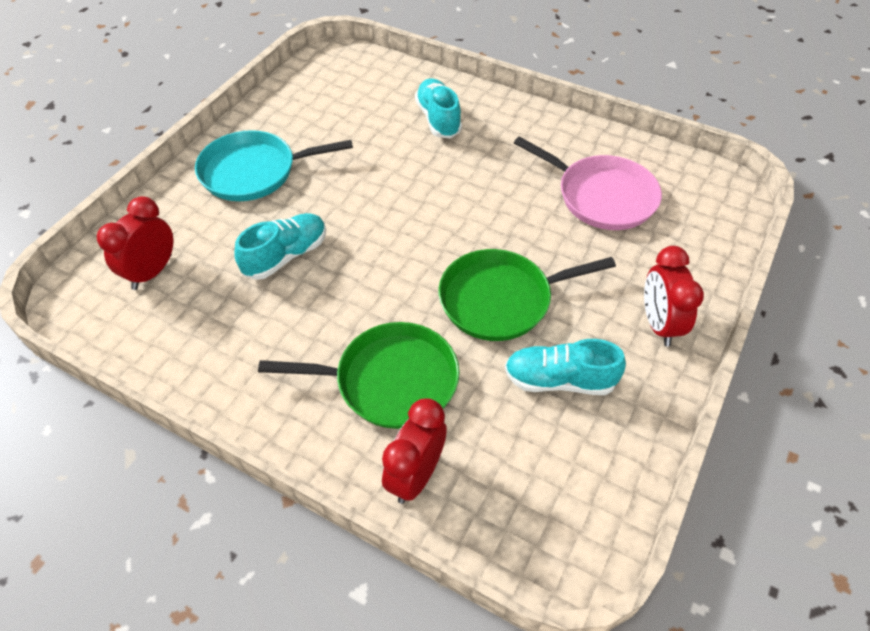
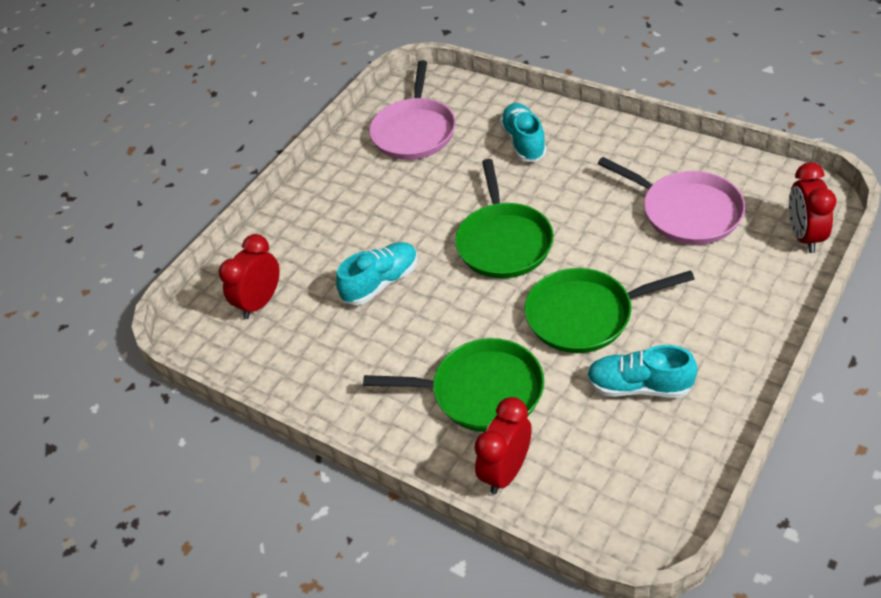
camera: 10 degrees right, 5 degrees down
turquoise pan [195,130,353,201] -> none
red clock [644,246,704,347] -> red clock moved to [789,162,836,253]
none -> pink pan [369,60,456,160]
none -> green pan [455,159,554,278]

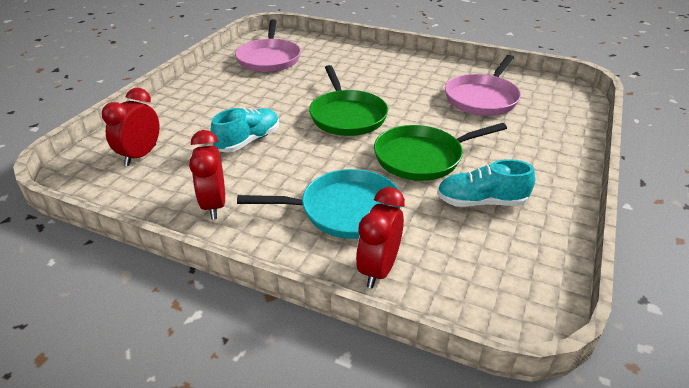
camera: 15 degrees left, 10 degrees down
green pan [363,338,544,432] -> turquoise pan [237,169,402,239]
turquoise shoe [500,103,547,162] -> none
pink pan [598,157,745,245] -> pink pan turned 90 degrees clockwise [445,55,521,116]
red clock [789,162,836,253] -> red clock moved to [189,130,225,220]

